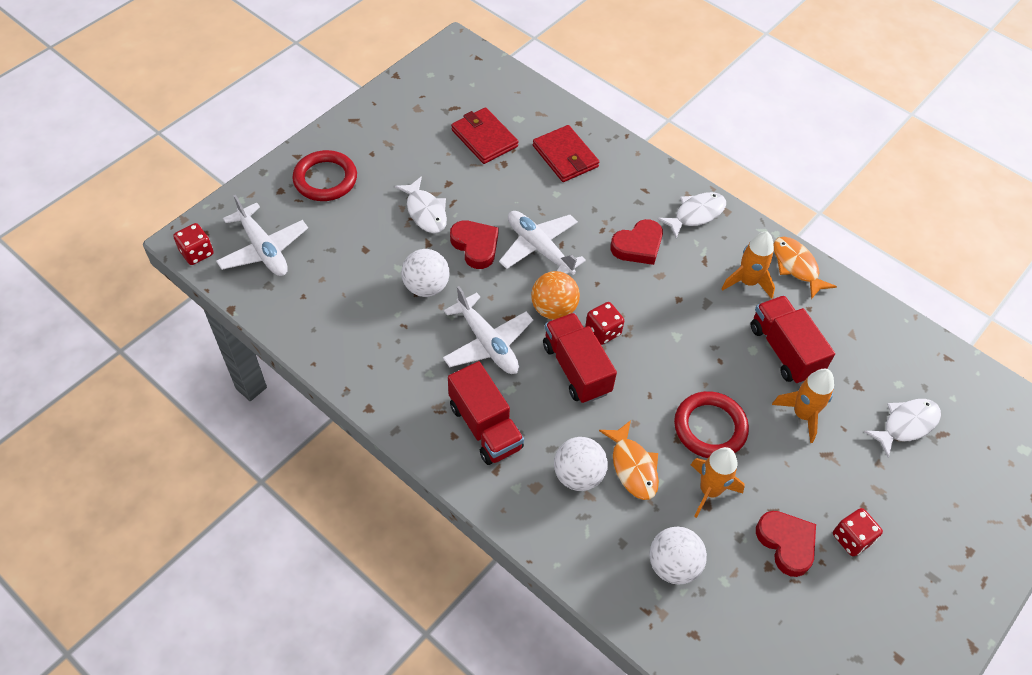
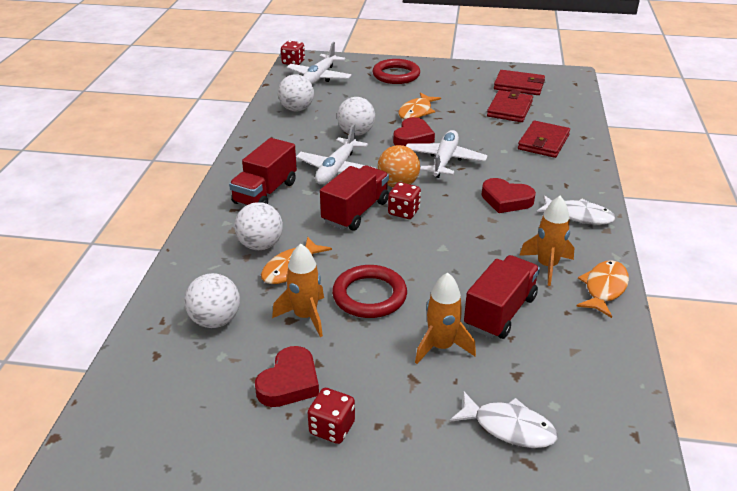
camera: 60 degrees right, 20 degrees down
white fish [394,176,447,233] -> orange fish [398,92,441,120]
none -> white ball [278,74,314,111]
none -> red wallet [494,70,545,95]

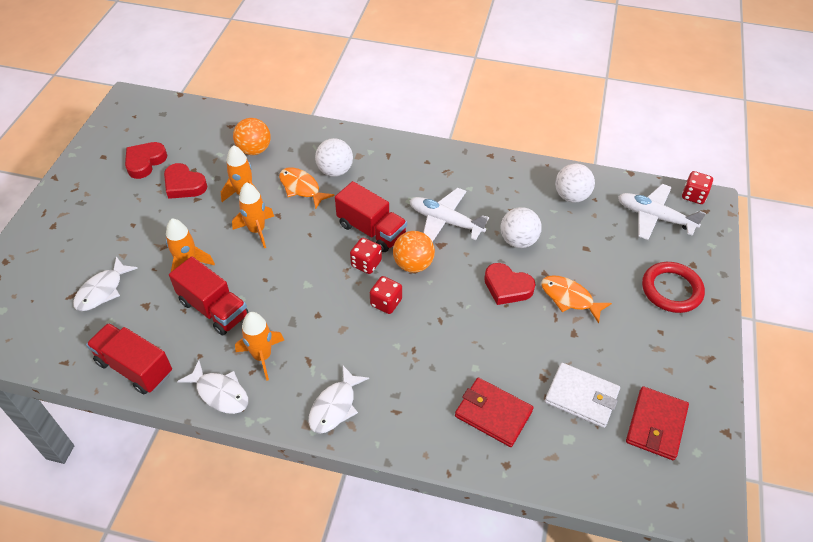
camera: 95 degrees right, 15 degrees up
white ball [184,273,240,328] -> orange ball [233,118,271,155]
red truck [229,138,297,205] -> red truck moved to [86,323,172,395]
red dice [308,388,355,444] -> red dice moved to [370,276,402,314]
red ring [332,265,407,318] -> orange rocket [232,182,274,248]
white plane [406,130,487,178] -> none
red heart [482,178,536,213] -> red heart moved to [125,142,167,179]
red wallet [487,90,533,122] -> white wallet [545,363,620,428]
orange fish [576,260,629,318] -> white fish [177,360,248,414]

